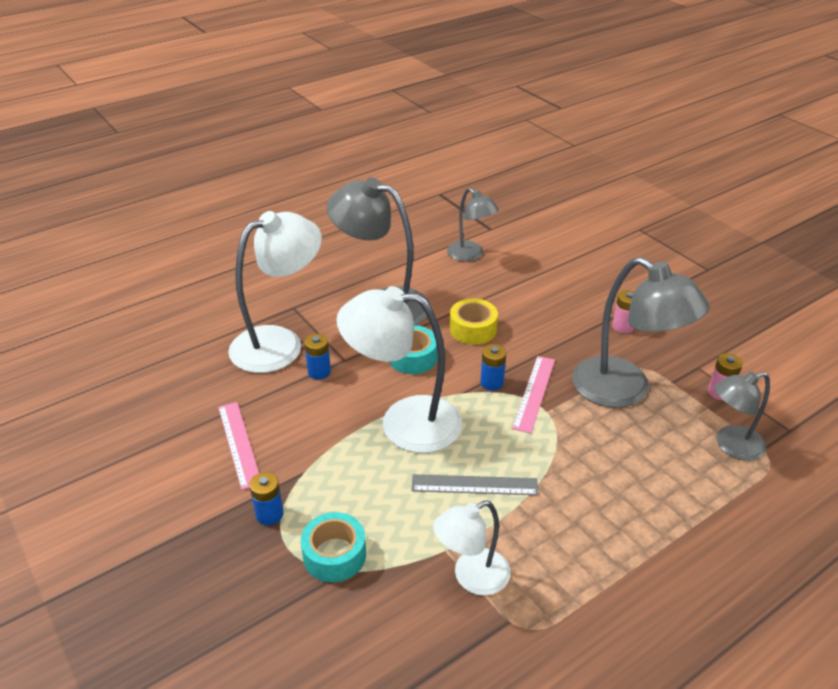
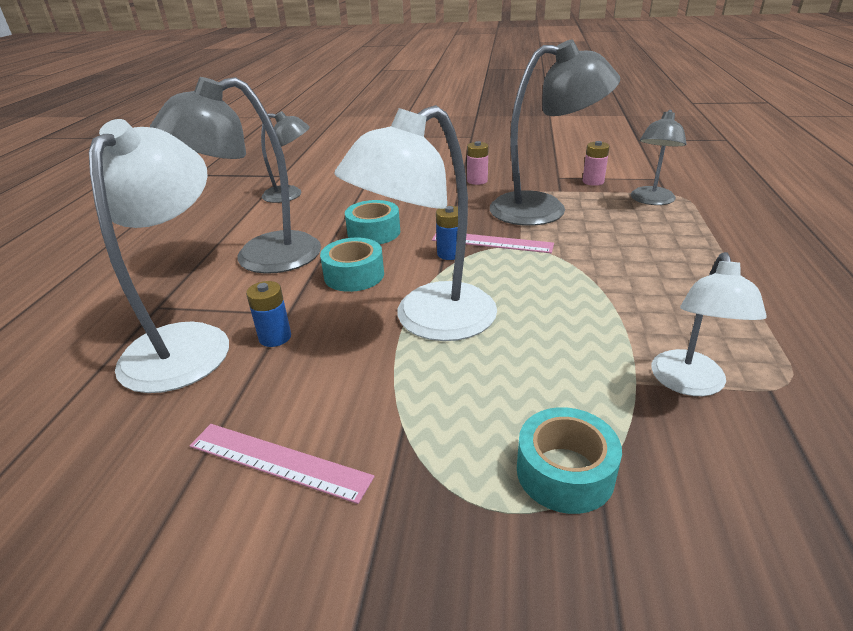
camera: 45 degrees left, 5 degrees down
blue battery [250,472,284,525] -> none
grey ruler [412,474,539,495] -> none
yellow tape [450,298,498,345] -> turquoise tape [345,200,400,244]
pink ruler [512,356,555,433] -> pink ruler turned 45 degrees counterclockwise [432,234,554,253]

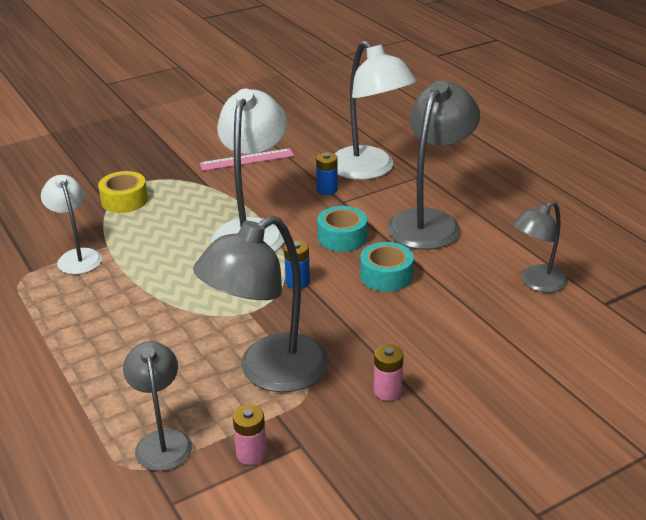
camera: 140 degrees right, 0 degrees up
pink ruler [432,234,554,253] -> none
turquoise tape [517,407,622,514] -> yellow tape [98,171,148,213]

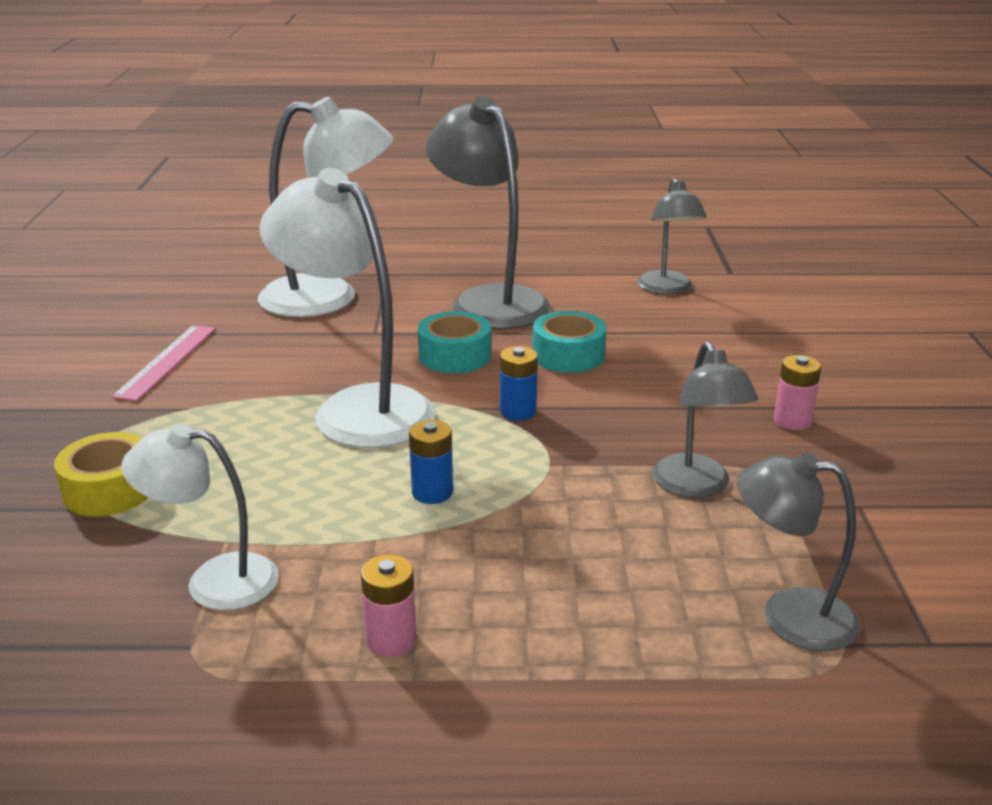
camera: 60 degrees left, 5 degrees down
grey lamp [193,215,329,392] -> grey lamp [652,341,758,498], size x0.58
pink battery [233,405,267,465] -> pink battery moved to [361,554,417,657]
blue battery [316,152,338,195] -> blue battery moved to [409,420,453,504]

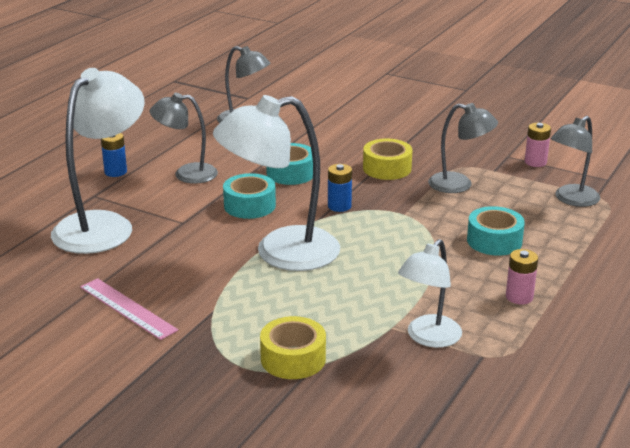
camera: 60 degrees left, 0 degrees up
blue battery [409,420,453,504] -> blue battery moved to [101,133,127,177]
grey lamp [426,96,551,329] -> grey lamp [150,93,218,184], size x0.58
pink battery [774,355,822,430] -> pink battery moved to [525,123,551,167]
none -> yellow tape [363,139,412,180]
none -> turquoise tape [467,206,525,256]

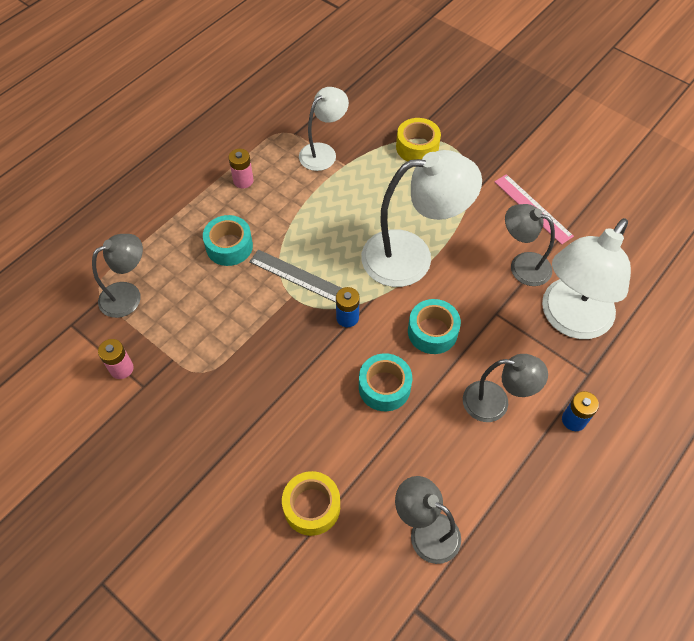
camera: 170 degrees left, 30 degrees up
yellow tape [363,139,412,180] -> yellow tape moved to [282,471,340,536]
grey lamp [428,103,498,193] -> grey lamp moved to [505,204,555,286]
none -> grey ruler [249,250,342,303]

